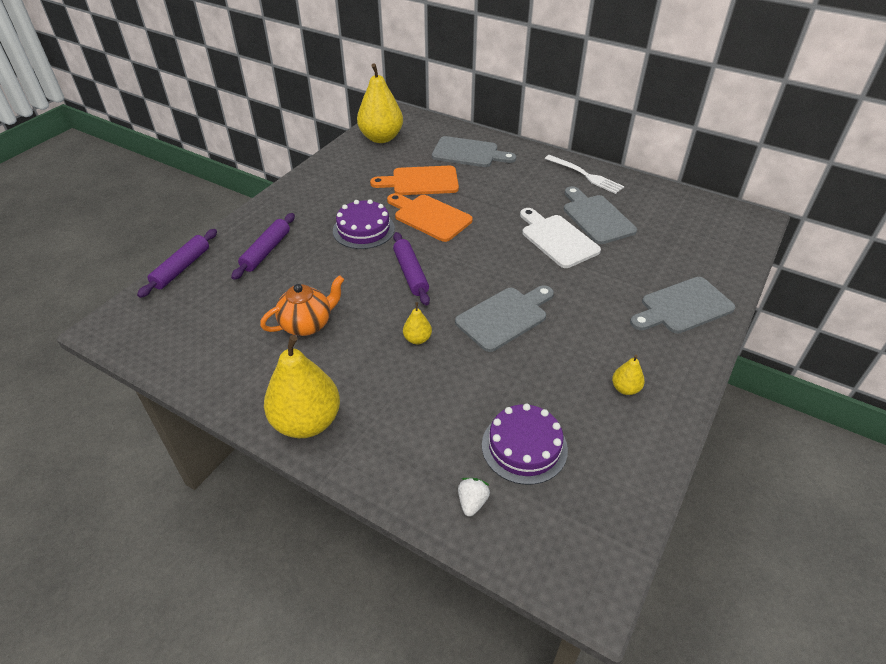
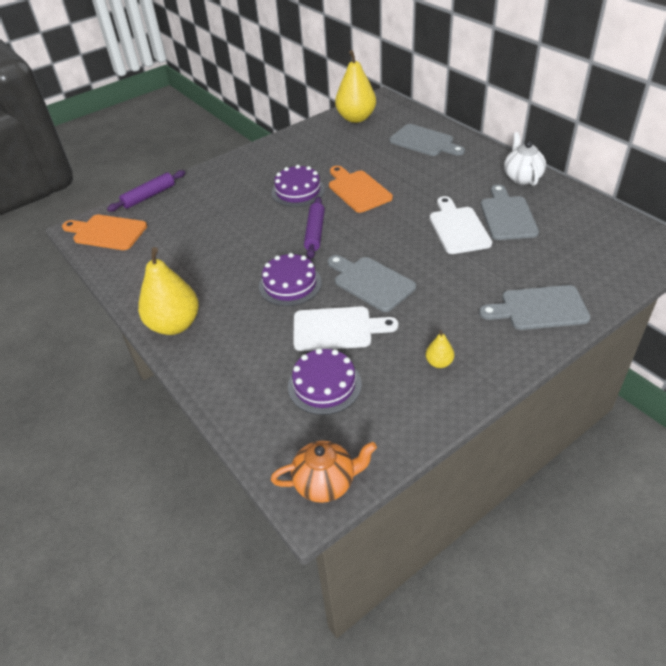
camera: 25 degrees right, 0 degrees up
purple rolling pin [231,213,295,280] -> none
orange teapot [260,275,344,336] -> orange teapot moved to [271,441,377,503]
orange cutting board [370,166,459,195] -> orange cutting board moved to [62,215,147,250]
yellow pear [403,302,432,344] -> purple cake [259,253,322,306]
grey cutting board [455,285,554,352] -> grey cutting board turned 120 degrees counterclockwise [328,255,416,312]
white strawberry [458,478,490,517] -> none
white fork [545,155,624,194] -> white teapot [504,132,546,186]
none -> white cutting board [293,306,398,351]

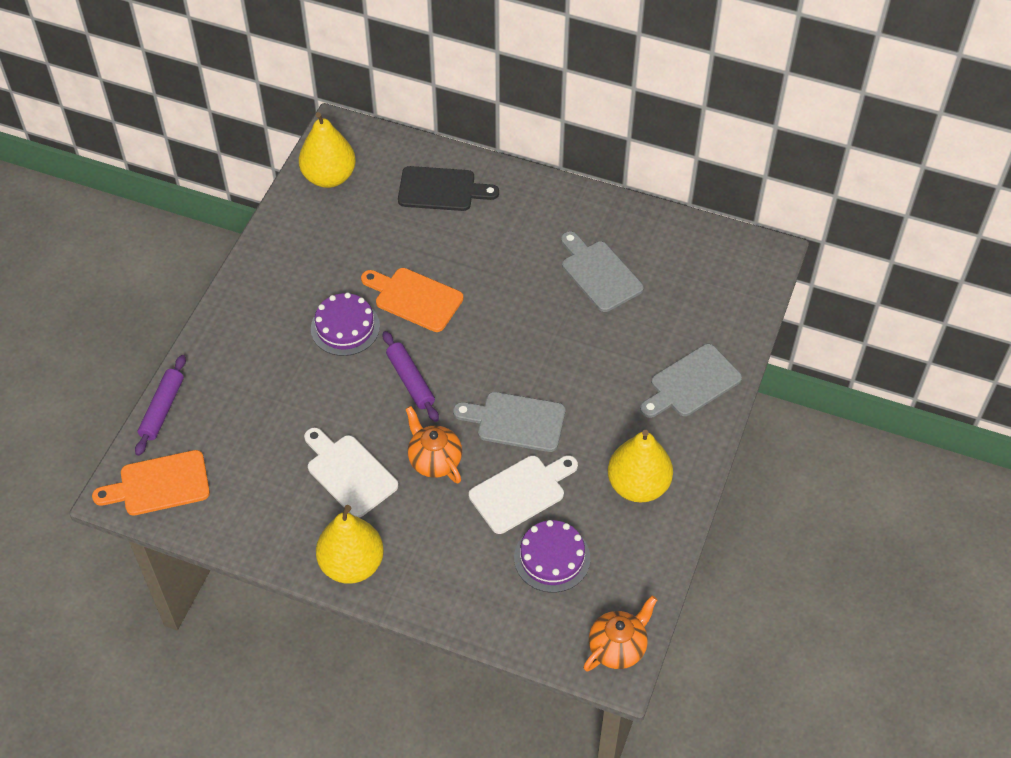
camera: 35 degrees left, 10 degrees up
purple cake [259,253,322,306] -> orange teapot [406,406,462,483]
grey cutting board [390,124,465,156] -> black cutting board [398,166,499,211]
yellow pear [425,330,454,368] -> yellow pear [608,430,673,502], size x2.23
white cutting board [430,196,492,254] -> white cutting board moved to [304,428,398,518]
white teapot [504,132,546,186] -> none

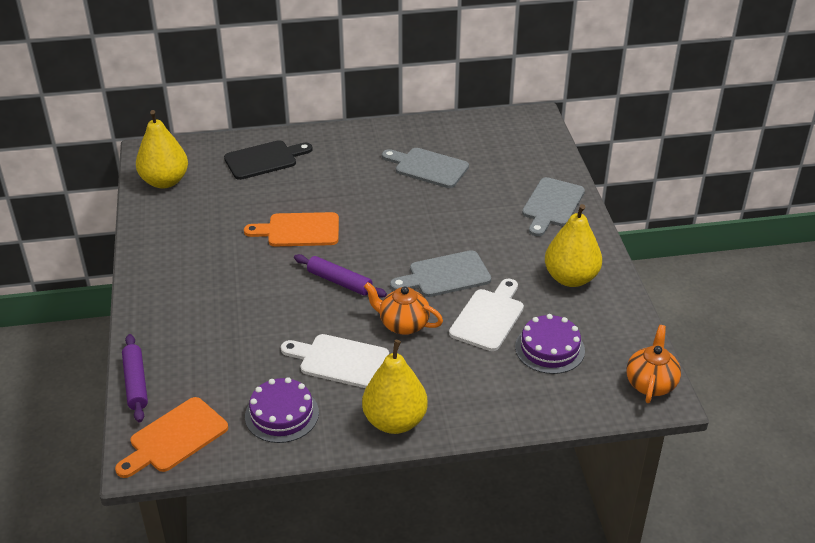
camera: 30 degrees left, 15 degrees down
purple cake [311,293,380,356] -> purple cake moved to [245,377,319,443]

